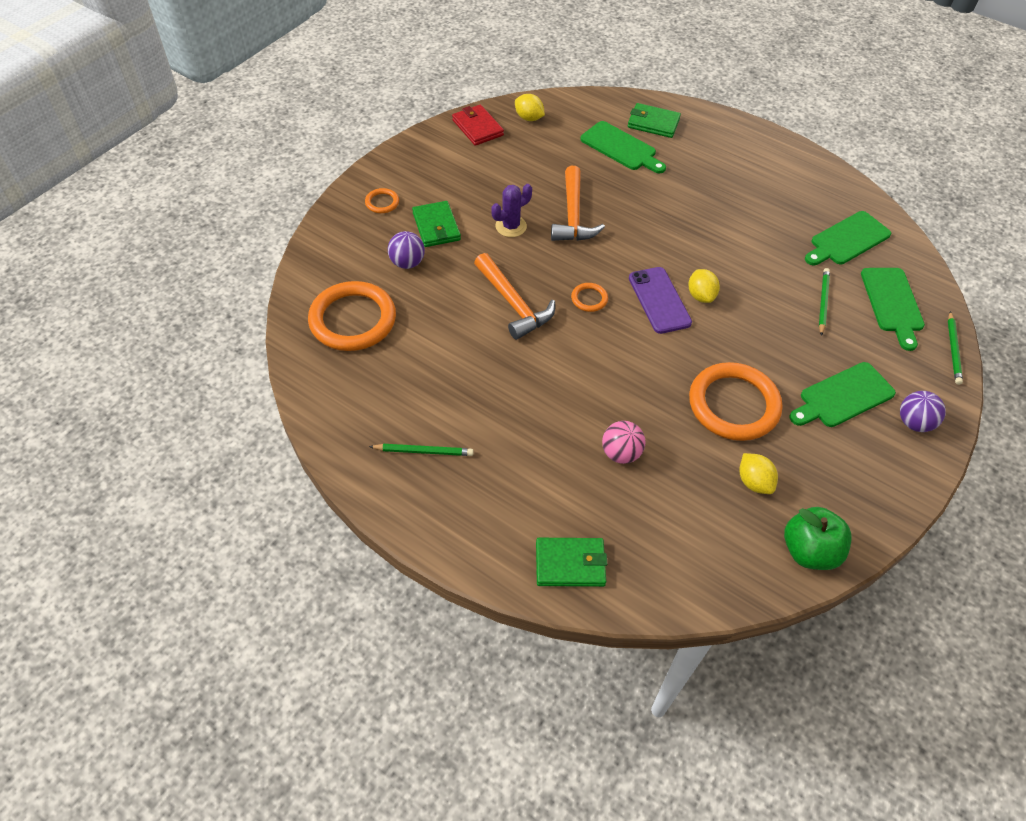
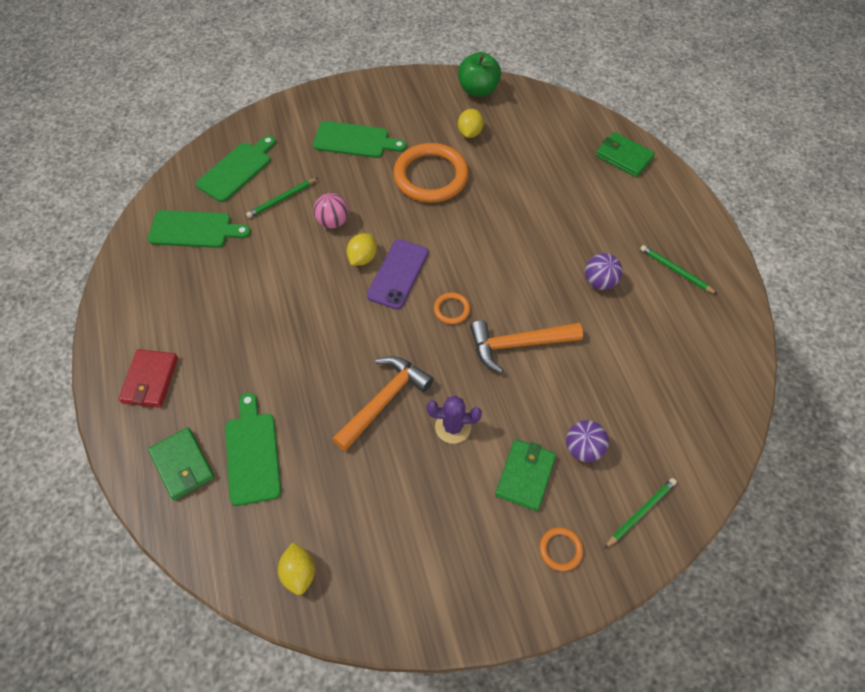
camera: 140 degrees left, 5 degrees up
orange ring [308,281,396,351] -> none
red wallet [452,105,504,146] -> red wallet moved to [118,349,178,408]
orange hammer [474,253,555,340] -> orange hammer turned 105 degrees counterclockwise [470,320,583,373]
pink ball [602,421,645,464] -> pink ball moved to [313,193,349,229]
purple ball [900,391,946,432] -> purple ball moved to [585,253,623,290]
green pencil [948,311,963,385] -> green pencil moved to [604,478,677,549]

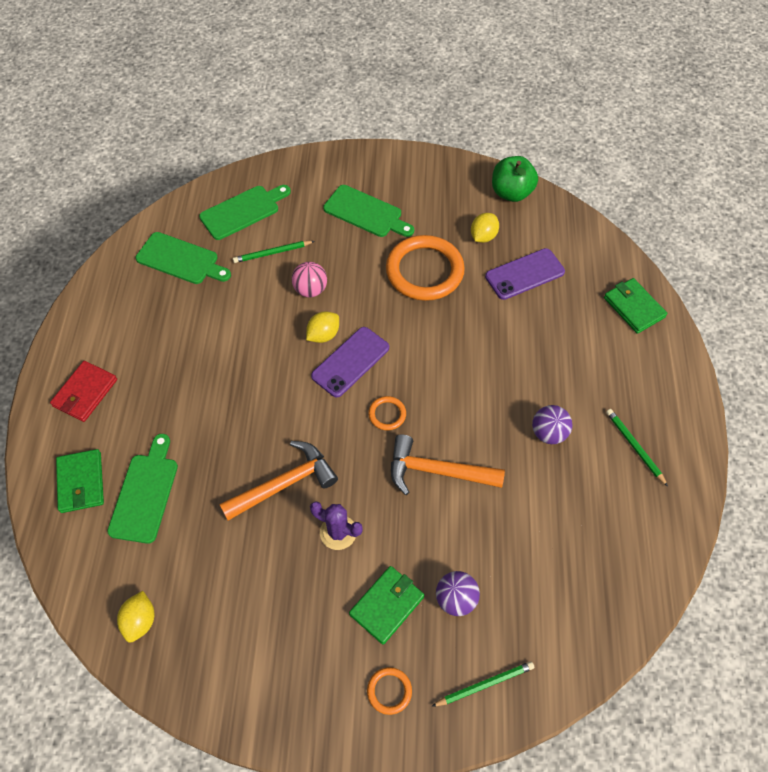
camera: 20 degrees right, 0 degrees up
none -> purple phone [485,248,565,300]

